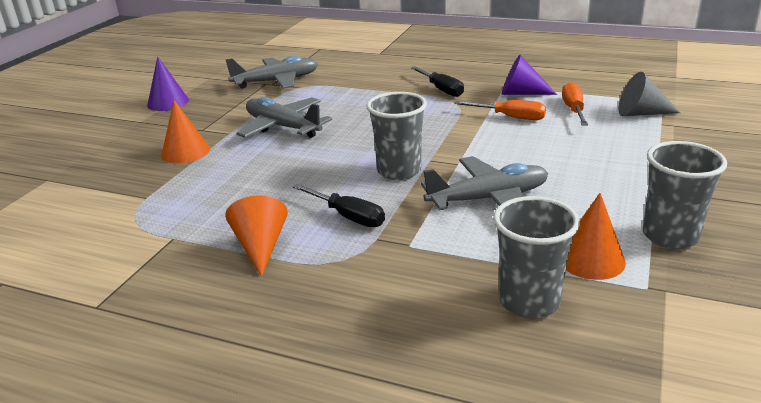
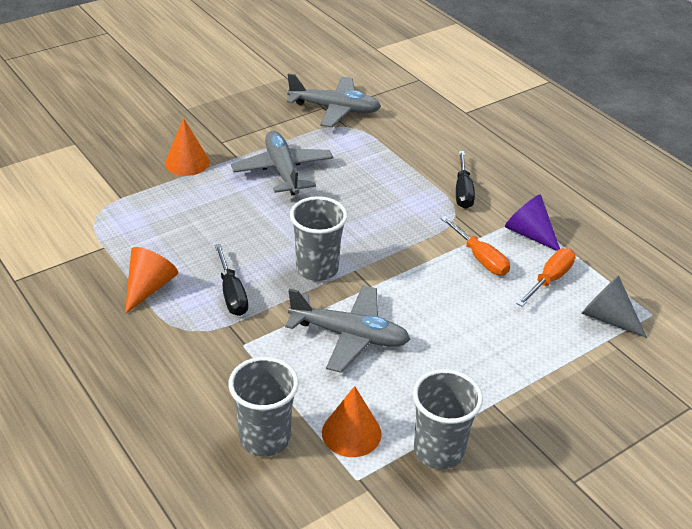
camera: 30 degrees right, 10 degrees up
purple cone [147,56,189,111] -> none

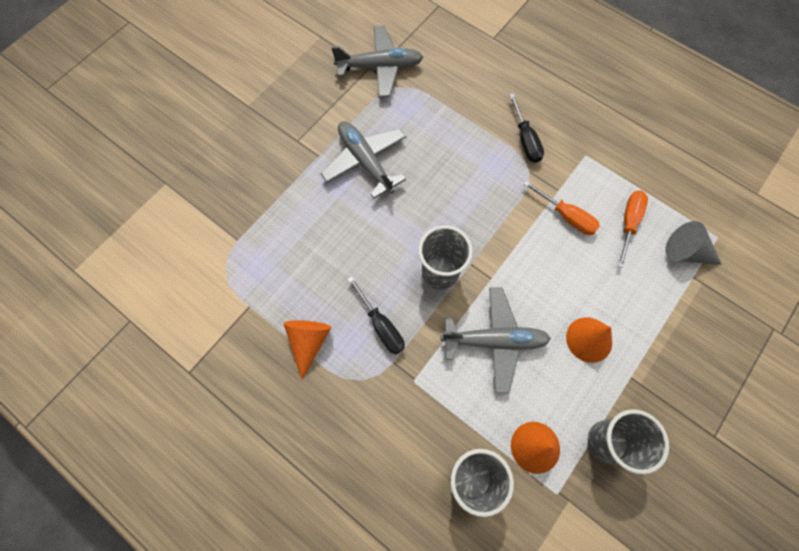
camera: 15 degrees left, 30 degrees up
orange cone [165,118,210,176] -> orange cone moved to [566,317,612,363]
purple cone [505,194,560,251] -> none

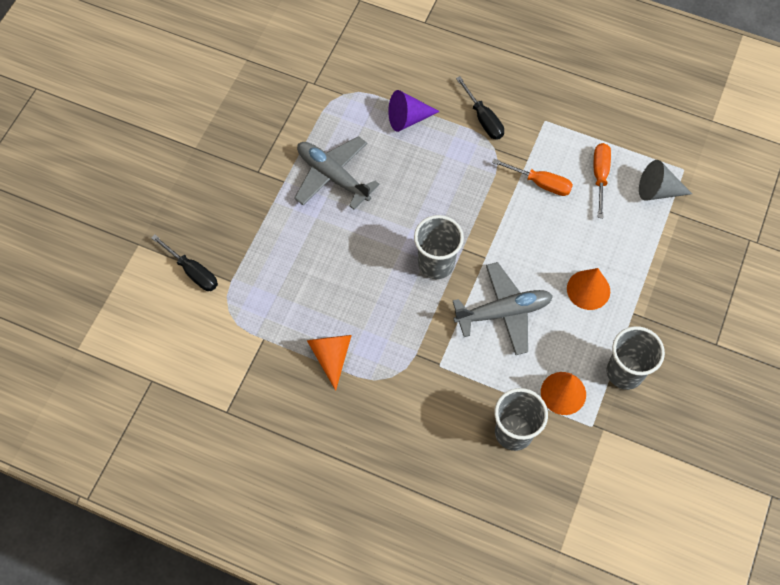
camera: 15 degrees left, 5 degrees down
grey plane [331,26,423,98] -> none
black screwdriver [347,276,405,354] -> black screwdriver moved to [151,234,218,291]
none -> purple cone [388,90,440,132]

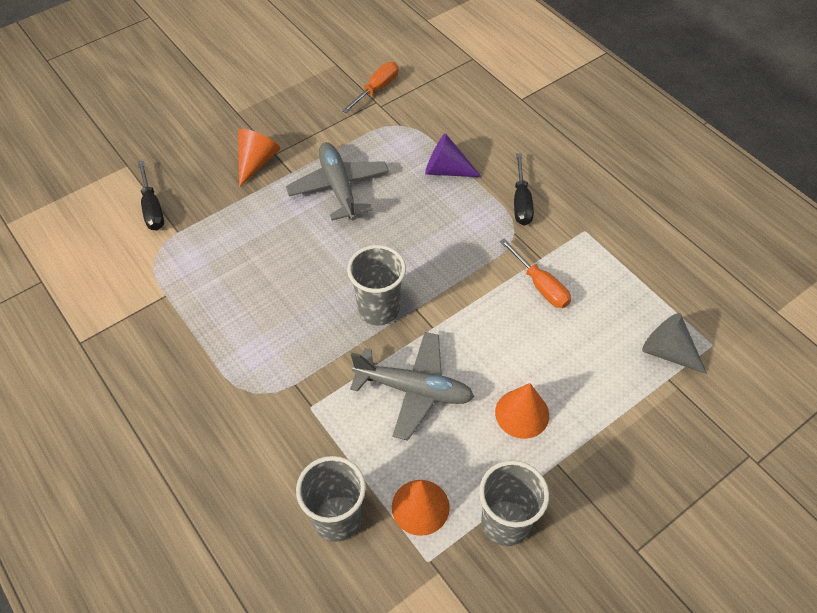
camera: 30 degrees right, 10 degrees down
orange cone [307,335,352,391] -> orange cone moved to [238,129,280,187]
orange screwdriver [594,143,611,218] -> orange screwdriver moved to [342,62,398,113]

